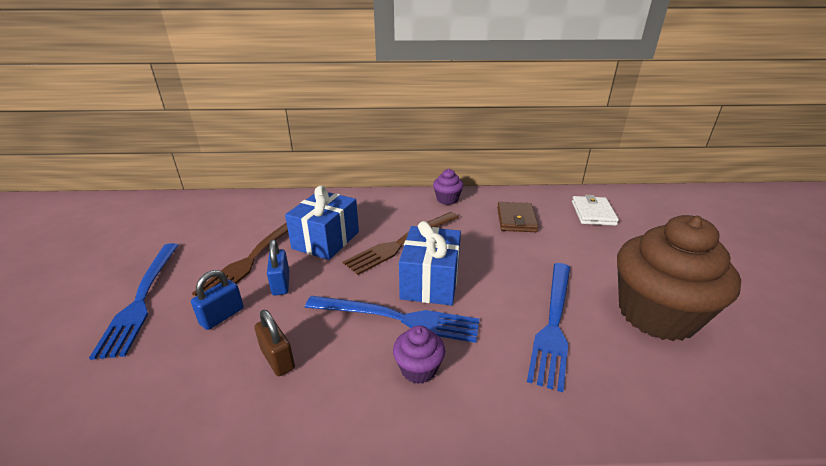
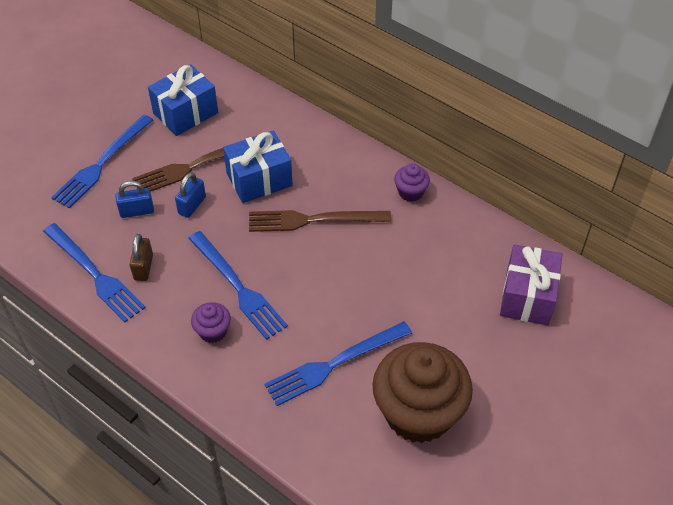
camera: 40 degrees right, 20 degrees up
blue gift [399,221,461,305] -> blue gift moved to [148,64,218,136]
brown wallet [497,202,539,232] -> none
white wallet [572,195,619,226] -> purple gift [500,244,562,326]
none -> blue fork [43,223,146,322]

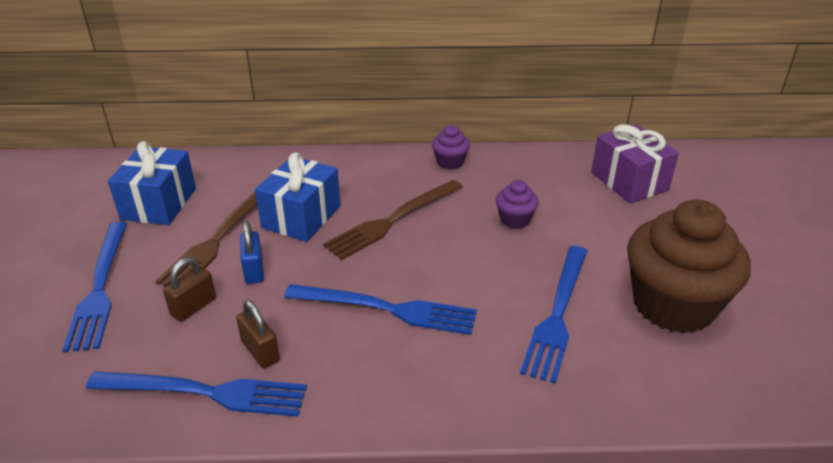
camera: 40 degrees left, 15 degrees down
blue padlock [115,181,154,218] -> brown padlock [163,257,216,322]
purple cupcake [191,302,231,343] -> purple cupcake moved to [496,180,539,229]

